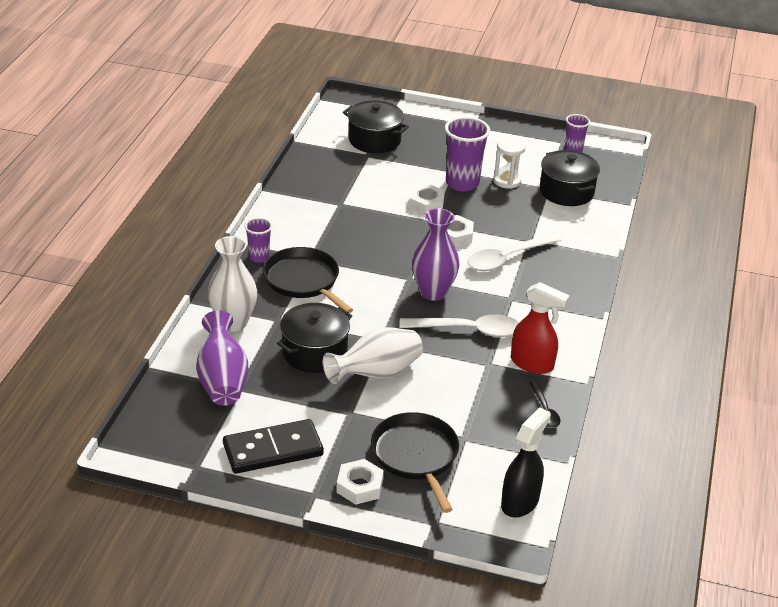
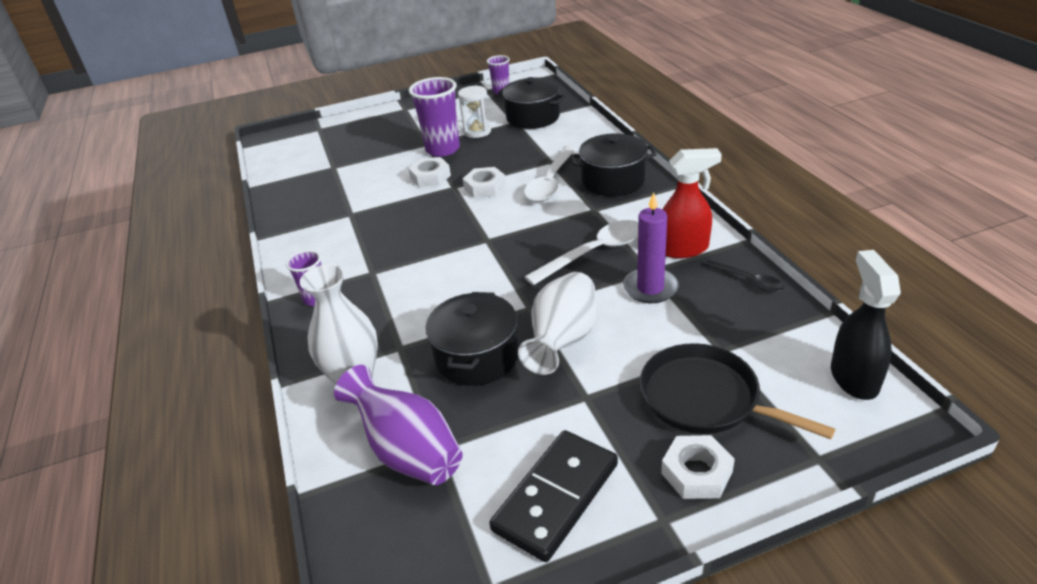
camera: 30 degrees left, 0 degrees up
black pan [263,247,353,313] -> none
black pot [343,101,409,153] -> black pot moved to [571,133,657,196]
purple vase [412,208,459,301] -> none
none -> purple candle [623,192,679,303]

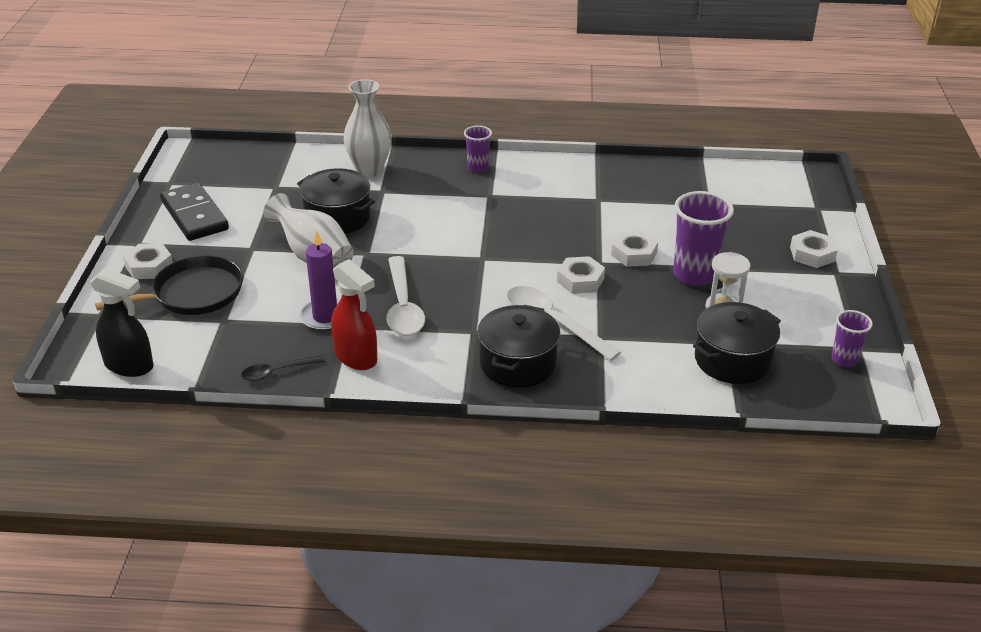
camera: 110 degrees right, 0 degrees up
purple vase [334,365,463,485] -> none
red spray bottle [662,148,722,258] -> red spray bottle turned 60 degrees counterclockwise [331,259,377,370]
none -> white nut [790,230,838,268]

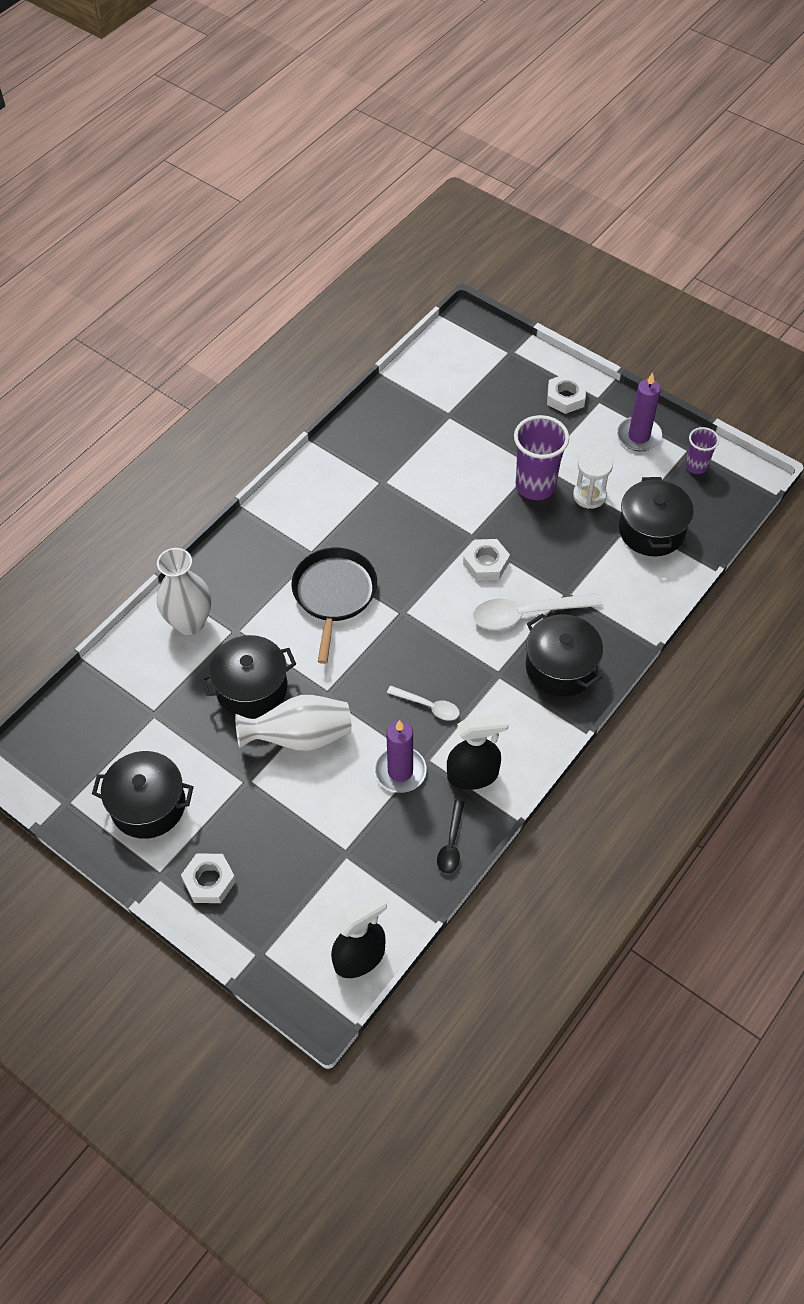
camera: 55 degrees left, 20 degrees up
black pan [95,255,243,315] -> black pan moved to [291,548,377,664]
black domino [160,183,229,241] -> black pot [92,751,194,839]
red spray bottle [331,259,377,370] -> black spray bottle [447,714,509,790]
white spoon [387,256,425,336] -> white spoon [387,686,460,721], size x0.56
purple cup [464,125,492,172] -> none
white nut [611,231,658,267] -> none
none -> purple candle [617,373,662,451]

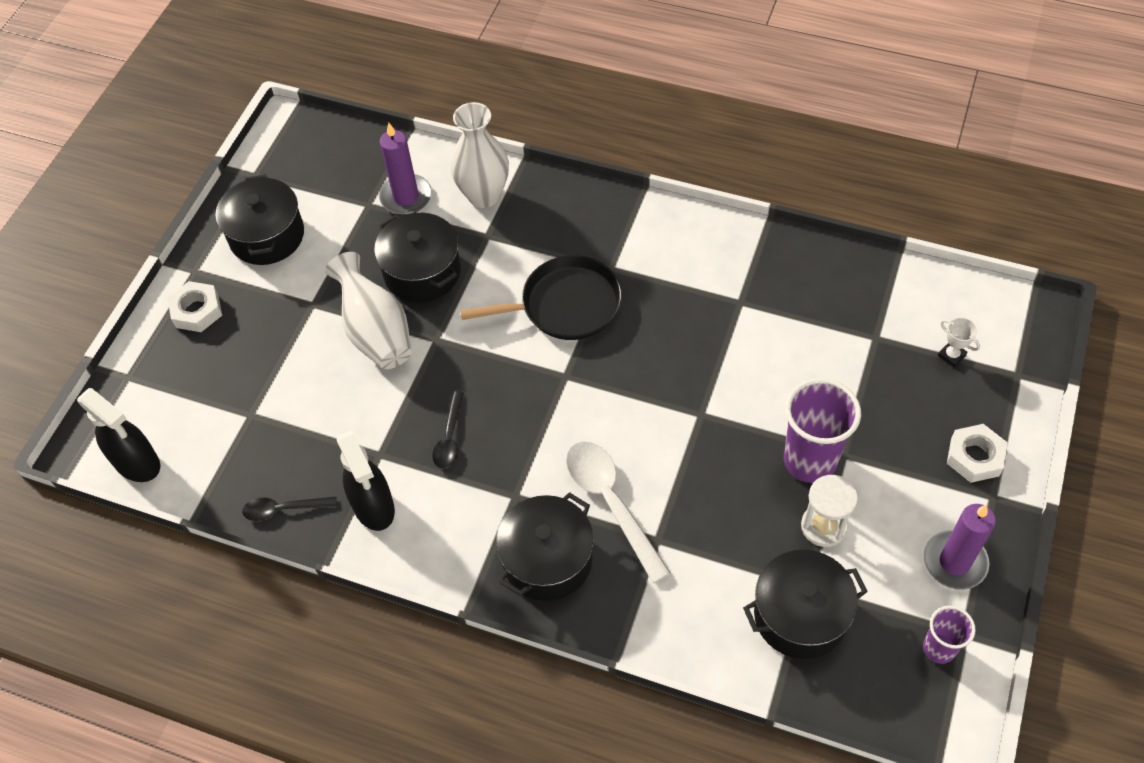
camera: 75 degrees right, 0 degrees up
purple candle [374,720,427,793] -> purple candle moved to [379,123,432,215]
white spoon [387,686,460,721] -> black spoon [432,391,464,469]
white nut [463,539,510,581] -> none
none -> white trophy [938,317,980,367]

